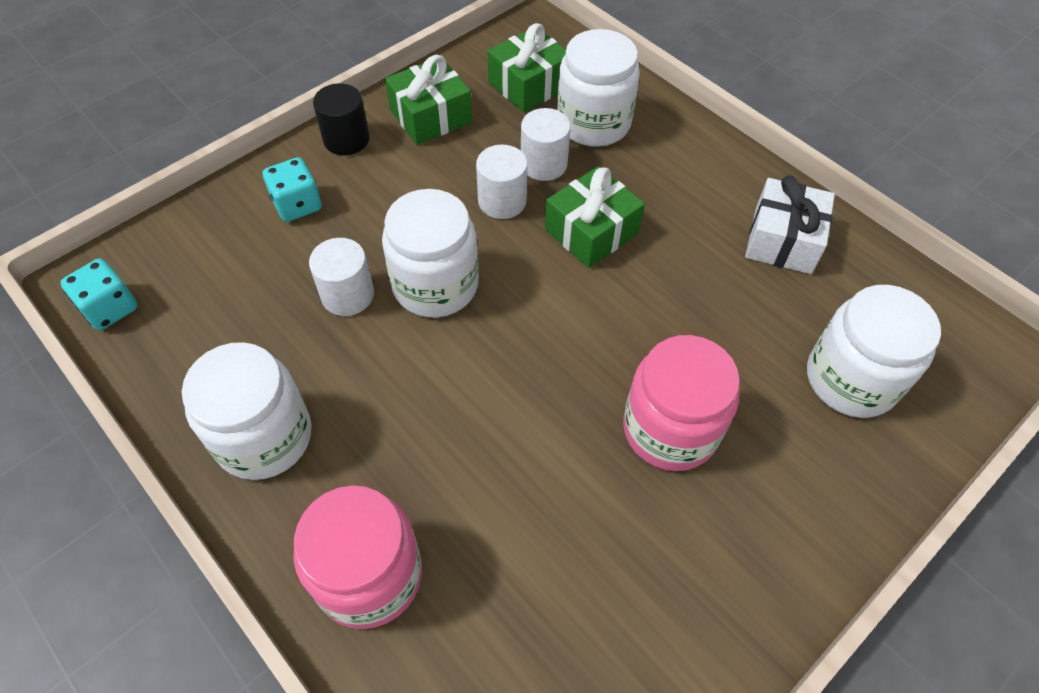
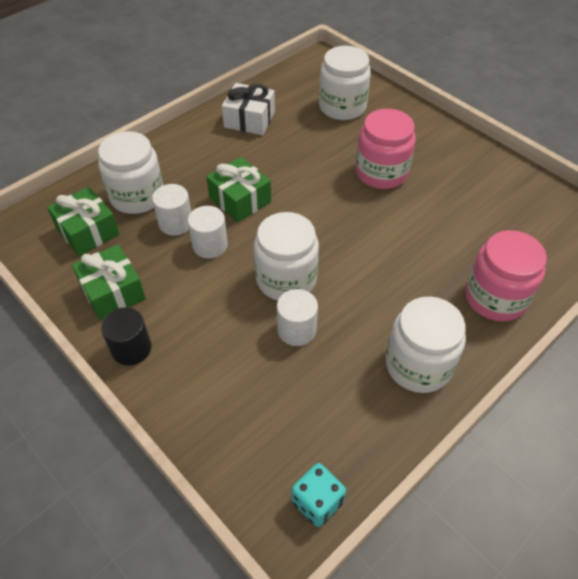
camera: 90 degrees left, 5 degrees down
turquoise dice [263,157,322,222] -> none

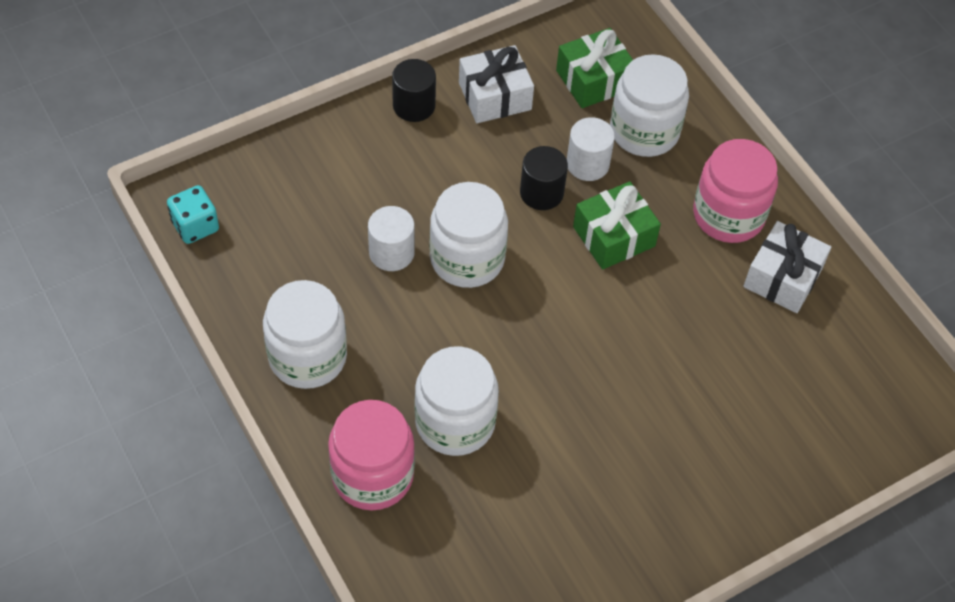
camera: 100 degrees right, 5 degrees up
green gift [72,245,146,320] -> white gift [459,45,534,123]
white cylinder [188,206,228,258] -> black cylinder [520,146,568,210]
white jar [319,46,371,120] -> white jar moved to [415,346,499,456]
pink jar [356,109,416,189] -> pink jar moved to [693,139,778,243]

